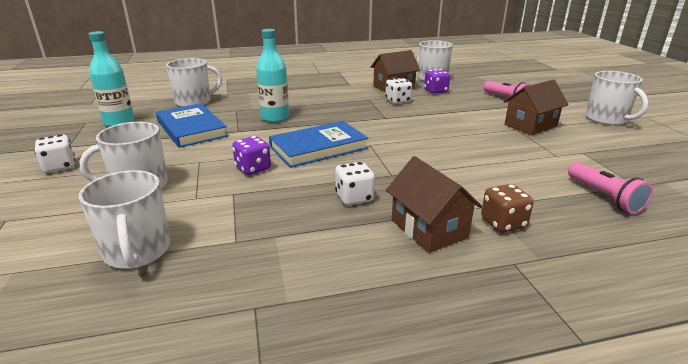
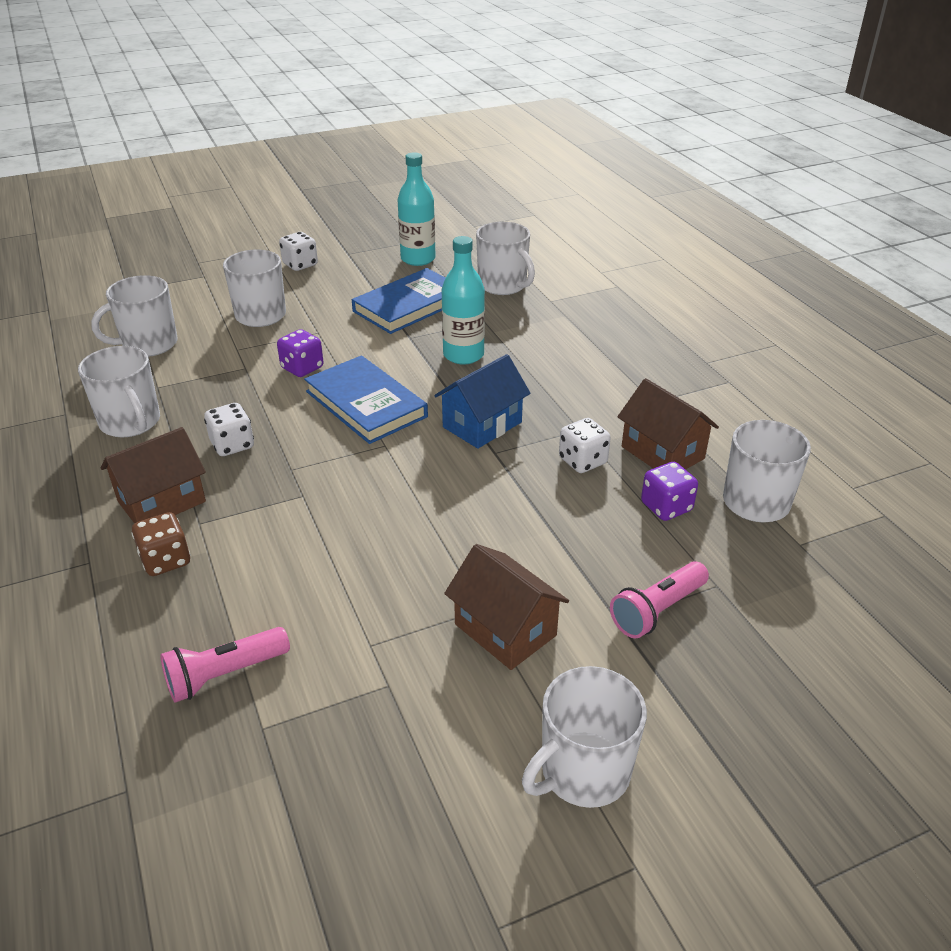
camera: 80 degrees right, 10 degrees up
none -> white mug [78,346,160,438]
none -> blue house [434,354,531,449]

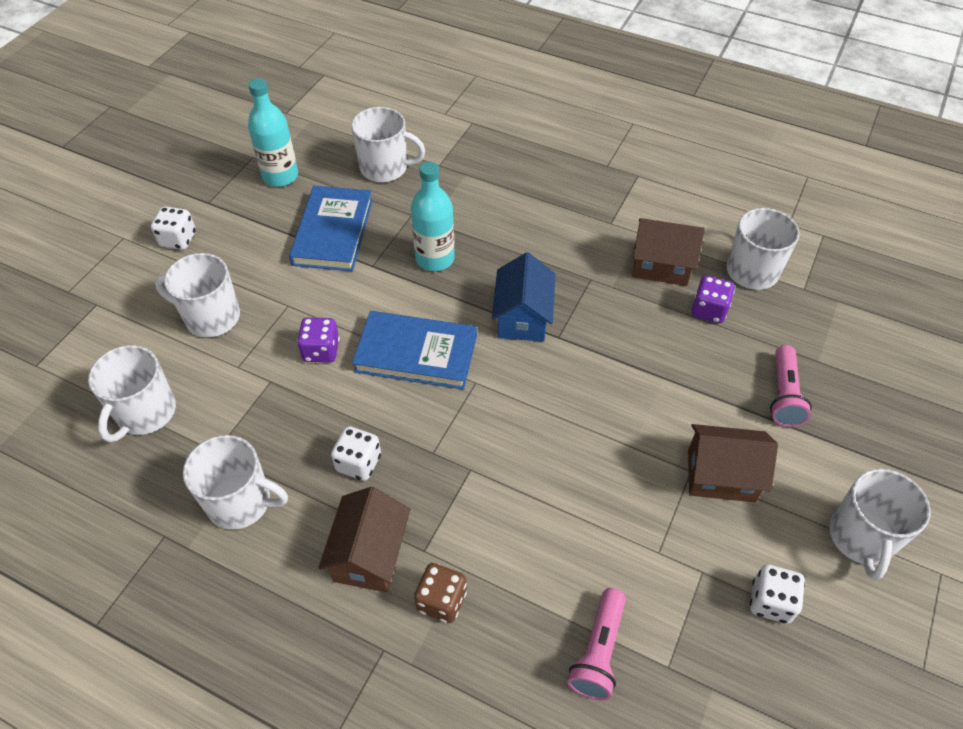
camera: 40 degrees left, 15 degrees up
white dice [559,418,611,473] -> white dice moved to [750,564,805,624]

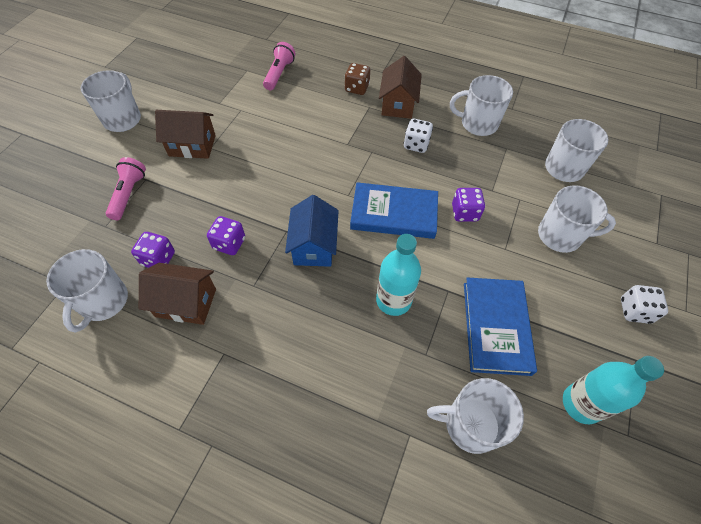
camera: 175 degrees right, 5 degrees up
white dice [750,564,805,624] -> none
none -> purple dice [207,216,245,255]

